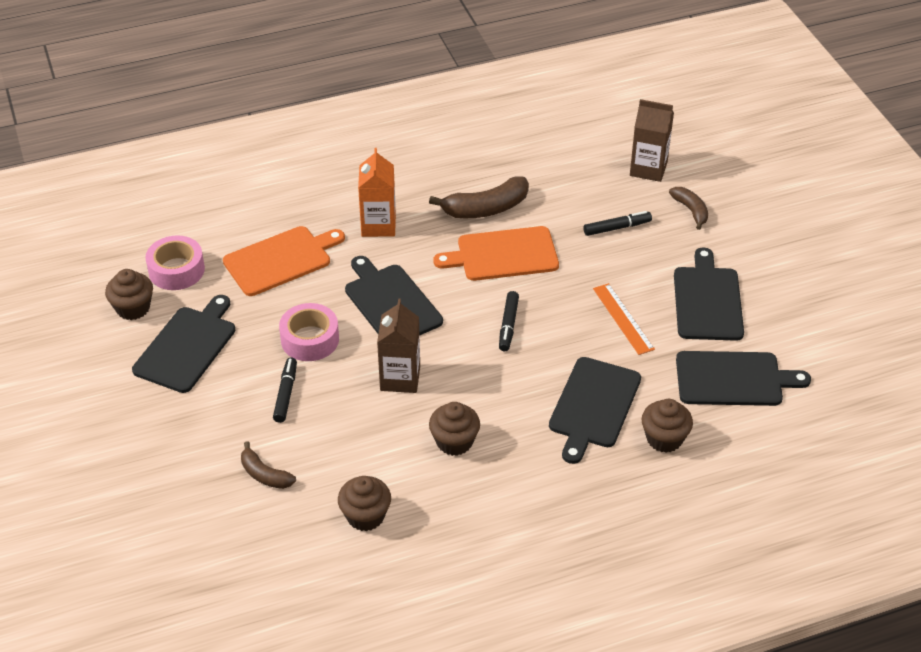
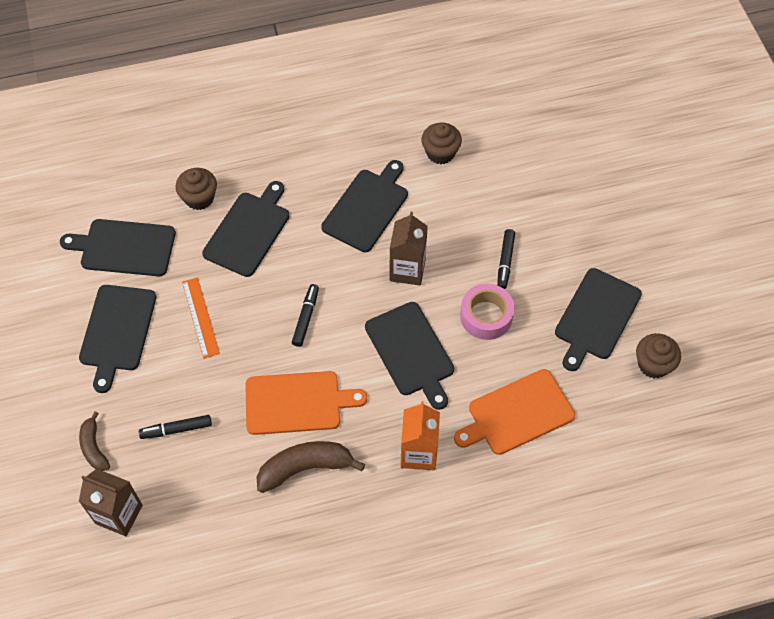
camera: 175 degrees left, 15 degrees up
pink tape [145,235,205,290] -> none
brown banana [241,441,296,489] -> none
brown cupcake [429,402,480,456] -> black cutting board [321,160,408,252]

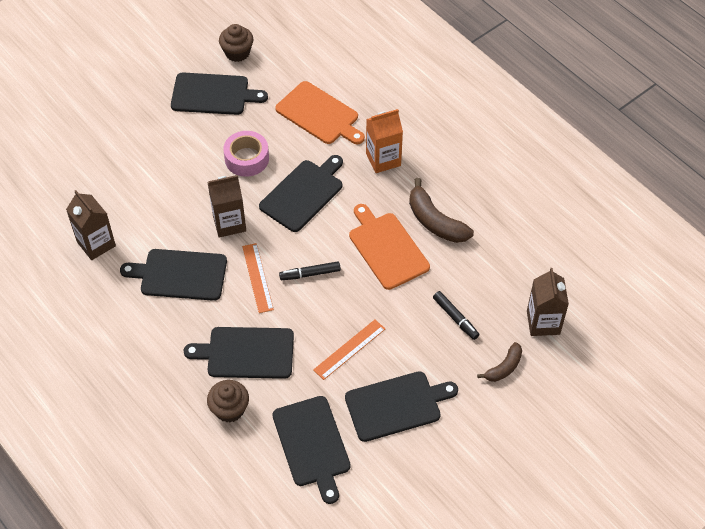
camera: 115 degrees left, 5 degrees down
brown cupcake [421,122,462,164] -> brown carton [66,190,116,260]
black marker [497,229,515,289] -> none
none -> orange ruler [242,243,274,313]

